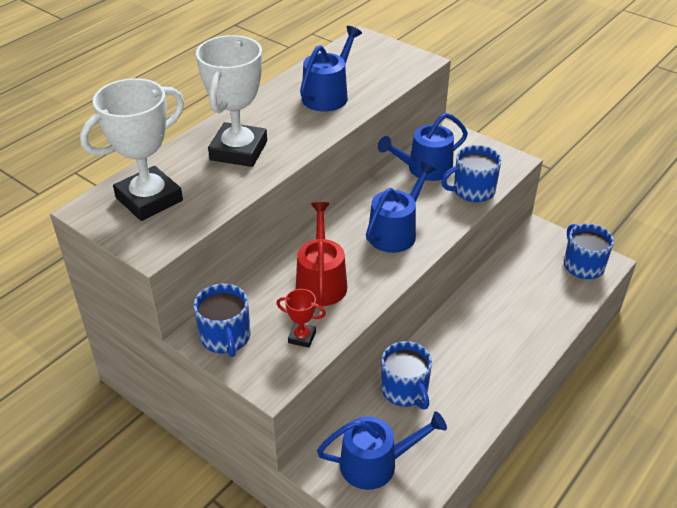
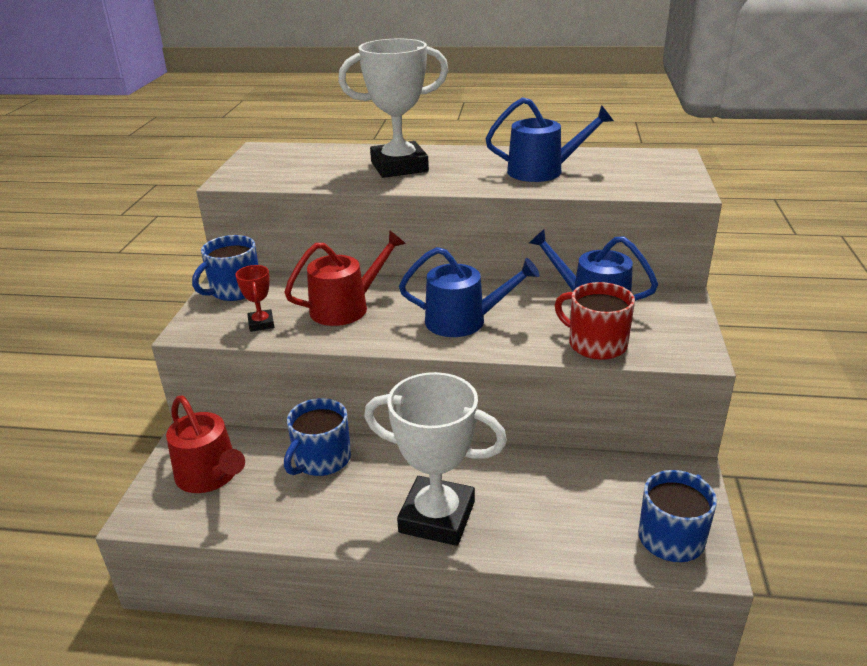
camera: 60 degrees right, 10 degrees down
white trophy [80,78,184,221] -> white trophy moved to [364,372,507,546]
blue watering can [317,411,447,490] -> red watering can [166,396,245,493]
blue mug [441,145,501,202] -> red mug [555,282,635,360]

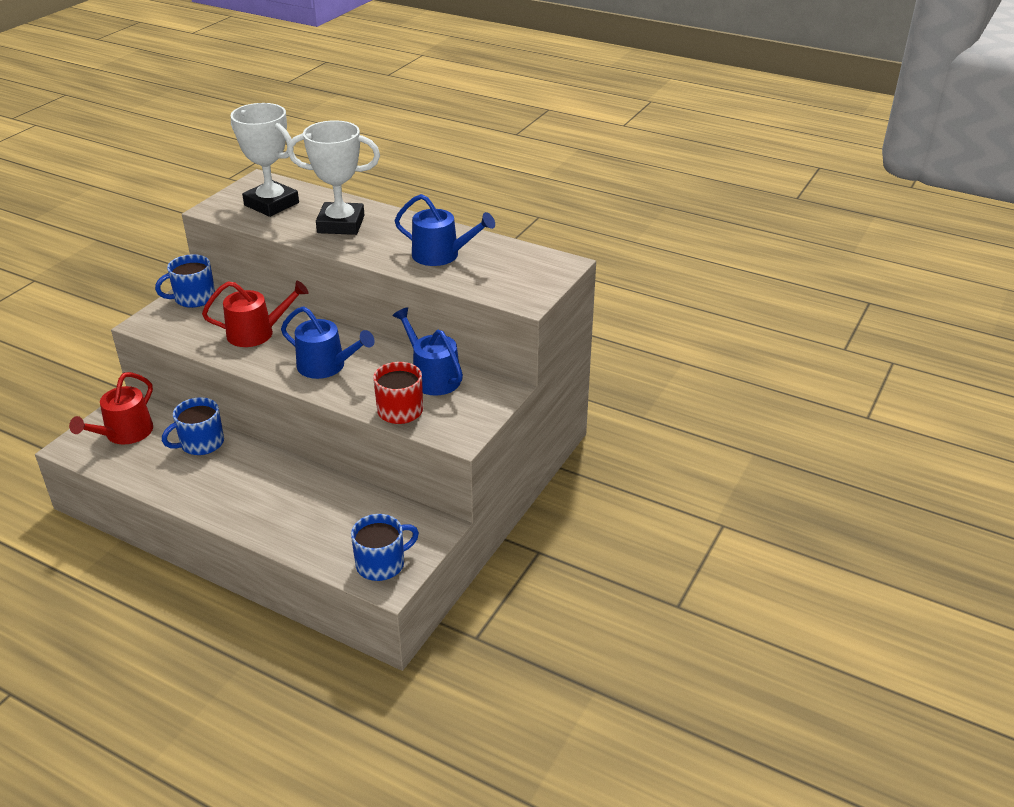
camera: 20 degrees right, 5 degrees up
red watering can [166,396,245,493] -> red watering can turned 45 degrees clockwise [69,372,153,445]
red trophy [235,265,274,332] -> none
white trophy [364,372,507,546] -> white trophy moved to [231,103,299,217]

